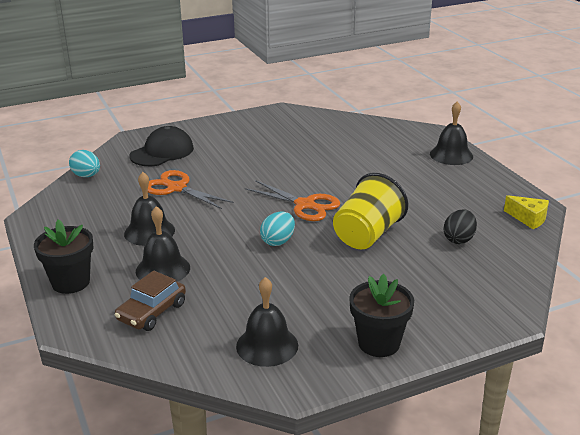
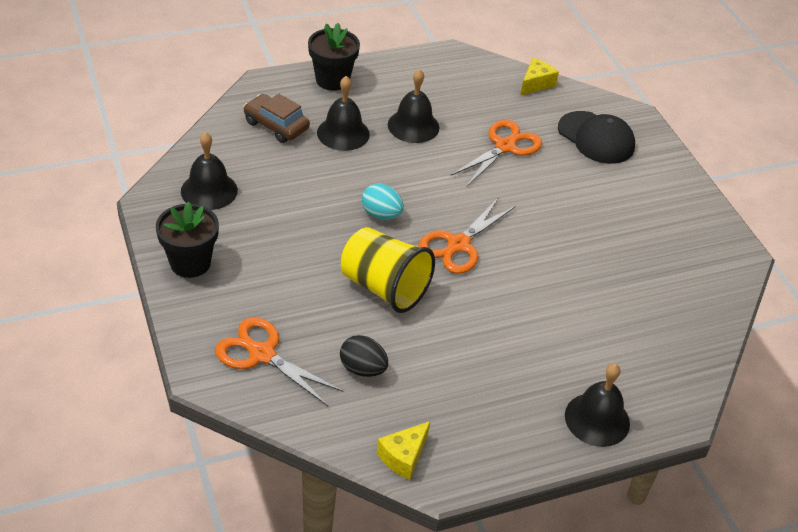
camera: 90 degrees right, 15 degrees up
turquoise egg [69,150,100,177] -> yellow cheese [520,58,559,96]
none -> orange scissors [215,317,343,406]

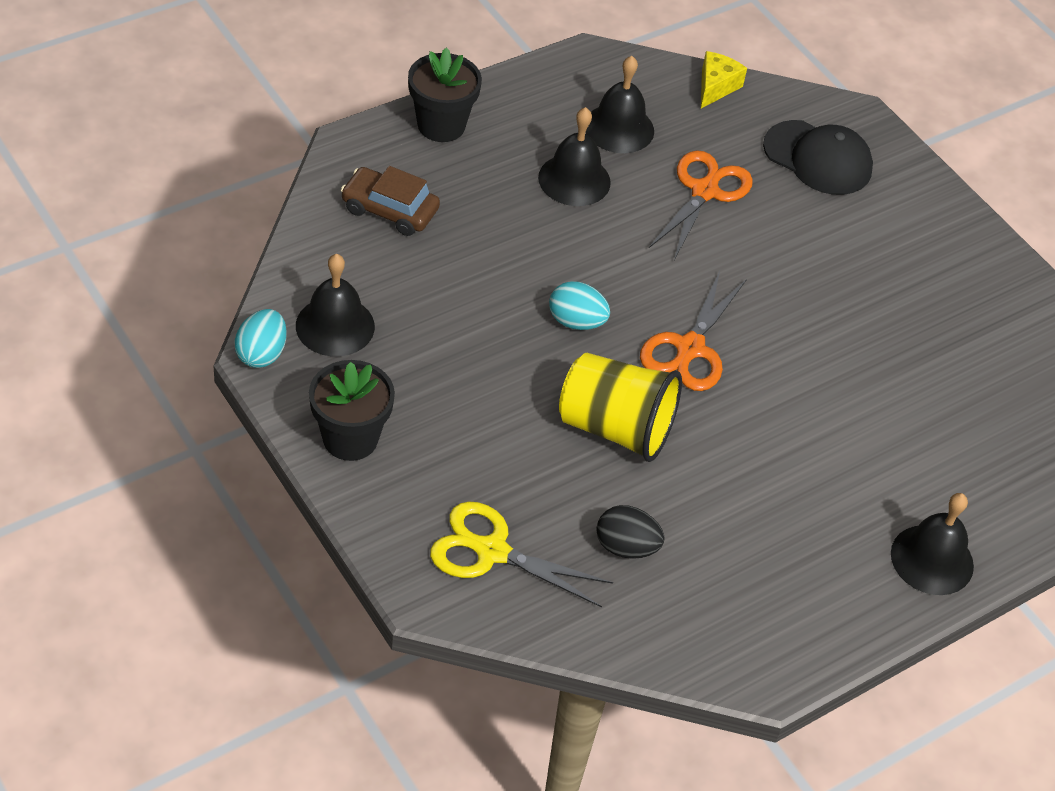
camera: 15 degrees left, 5 degrees up
orange scissors [215,317,343,406] -> yellow scissors [430,501,613,608]
black bell [317,76,370,151] -> black bell moved to [586,56,654,153]
yellow cheese [377,421,430,480] -> none
none -> turquoise egg [234,309,287,368]

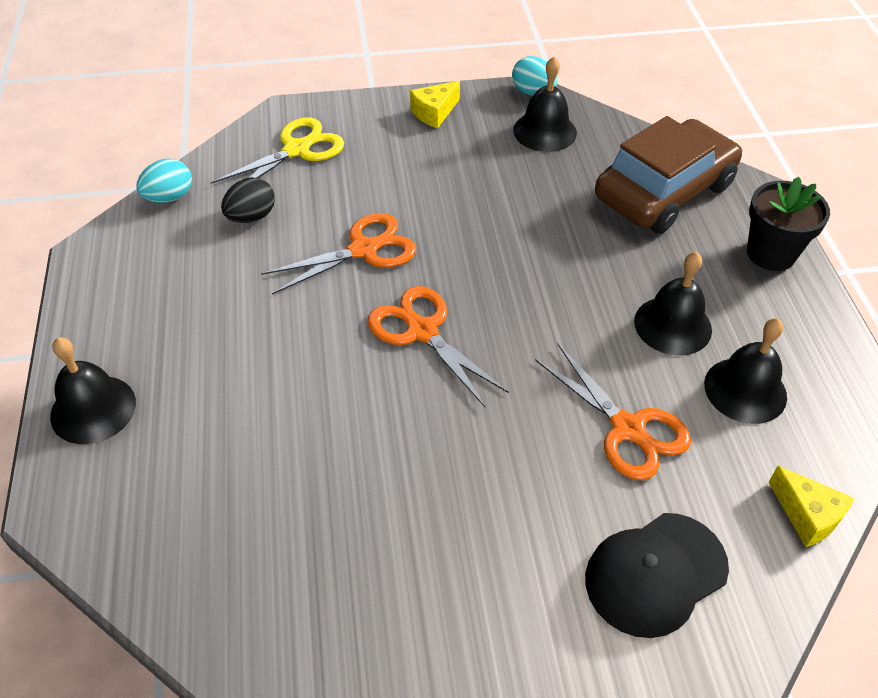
camera: 120 degrees right, 0 degrees up
black flower pot [309,360,395,461] -> yellow cheese [410,81,460,129]
brown car [341,166,440,236] -> brown car [595,116,742,234], size x1.78
turquoise egg [549,281,610,330] -> turquoise egg moved to [136,158,192,203]
yellow cup [559,353,682,462] -> orange scissors [261,213,416,295]

